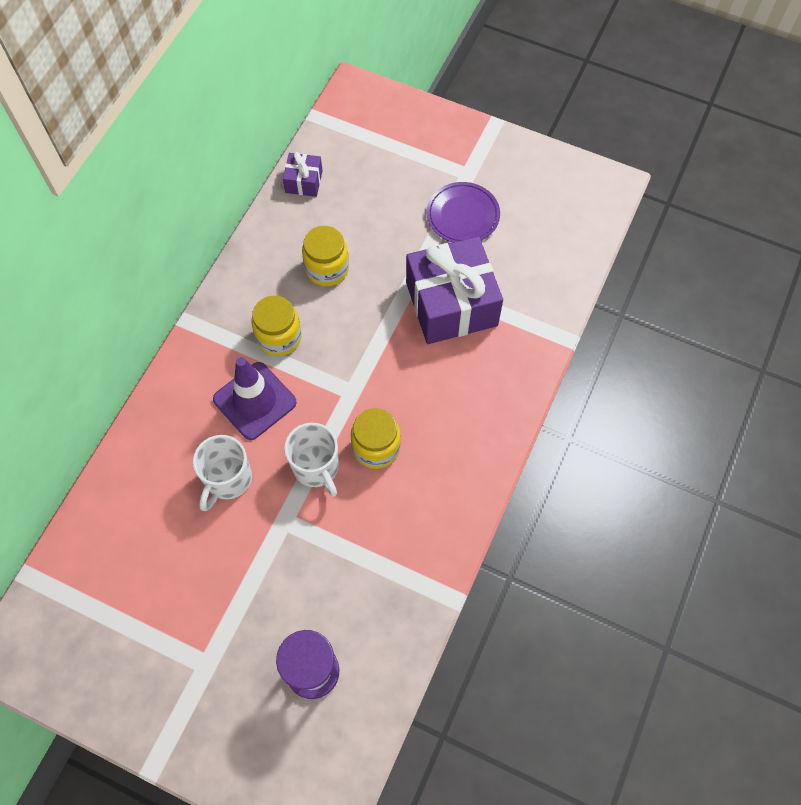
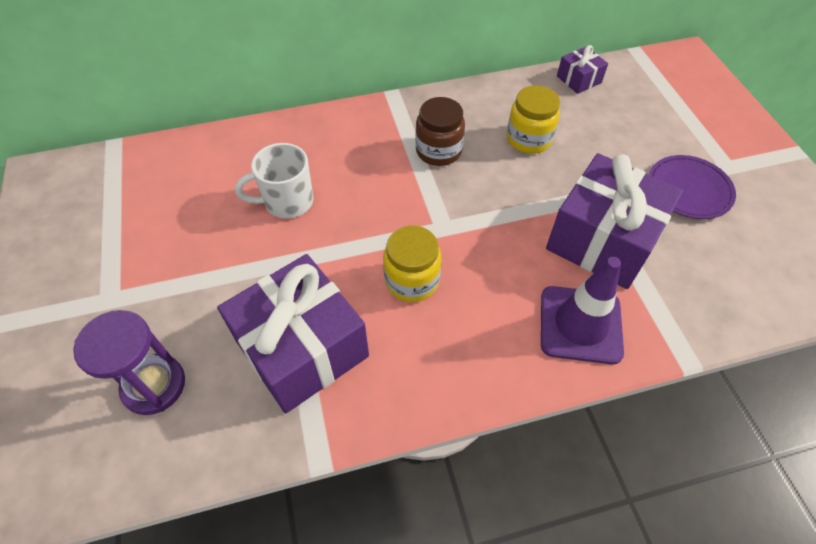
camera: 50 degrees right, 10 degrees down
purple traffic cone [213,357,297,440] -> purple traffic cone moved to [541,257,624,364]
yellow jar [251,296,302,356] -> brown jar [415,97,465,166]
white mug [284,423,339,497] -> none
none -> purple gift [217,254,369,413]

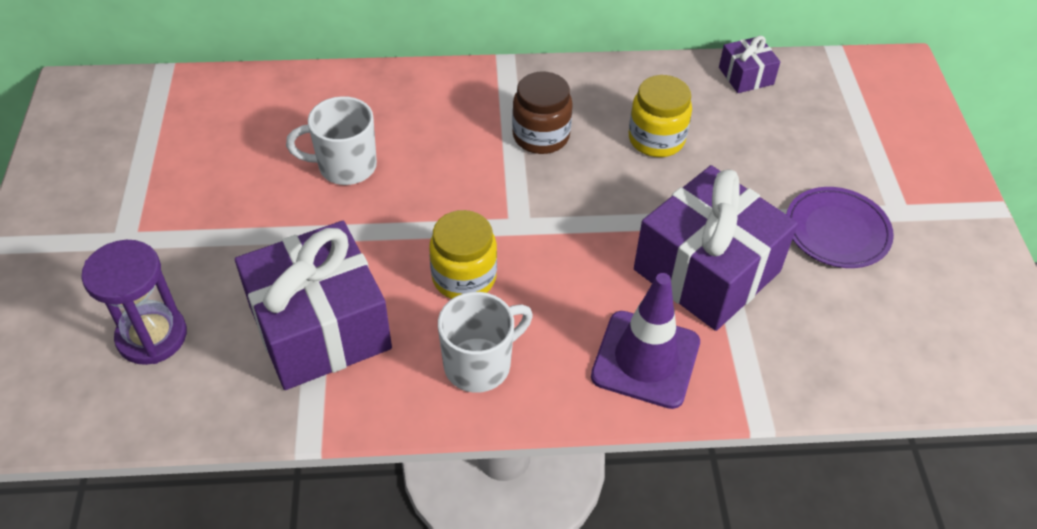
camera: 10 degrees right, 5 degrees down
none -> white mug [438,292,533,393]

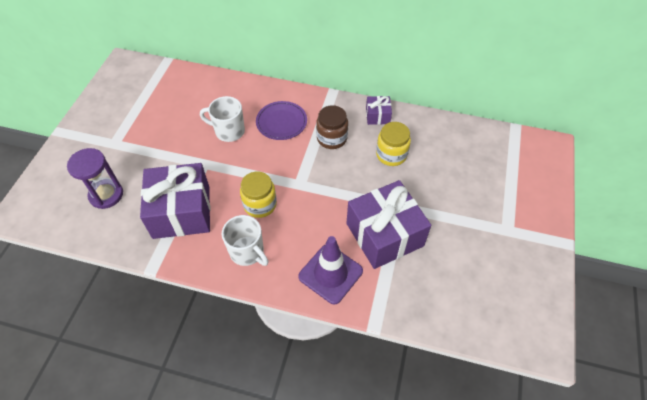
camera: 20 degrees right, 5 degrees up
white mug [438,292,533,393] -> white mug turned 60 degrees clockwise [222,215,269,266]
purple gift [719,36,780,93] -> purple gift moved to [366,96,392,125]
purple plate [786,187,894,268] -> purple plate moved to [256,101,307,140]

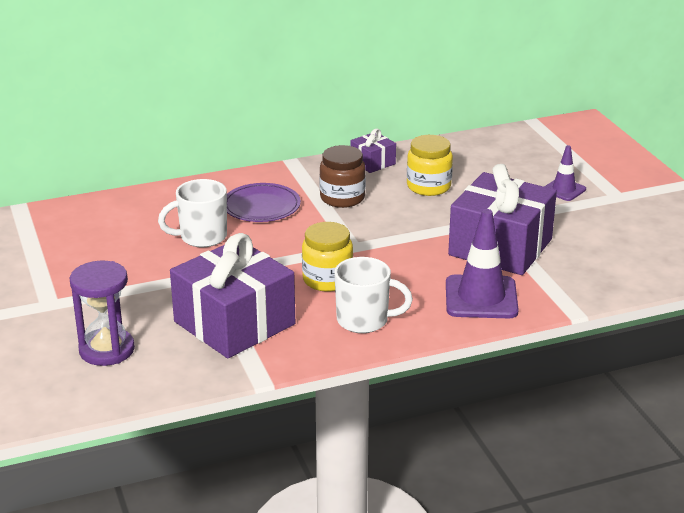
camera: 35 degrees left, 25 degrees down
none -> purple traffic cone [544,145,586,201]

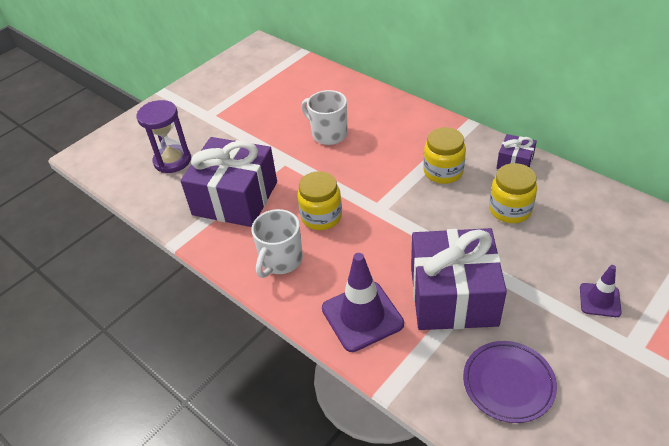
camera: 65 degrees right, 15 degrees up
purple plate [227,183,301,222] -> purple plate moved to [463,341,557,423]
brown jar [319,145,366,208] -> yellow jar [423,127,466,184]
white mug [334,257,413,333] -> white mug turned 45 degrees clockwise [251,209,303,278]

